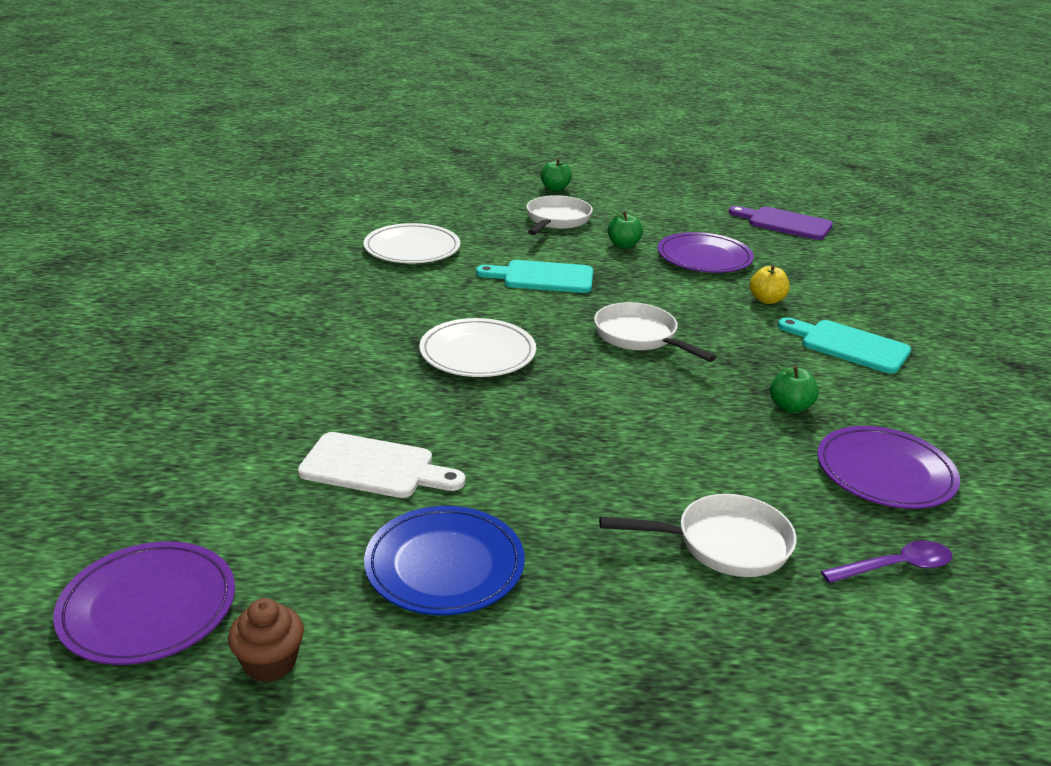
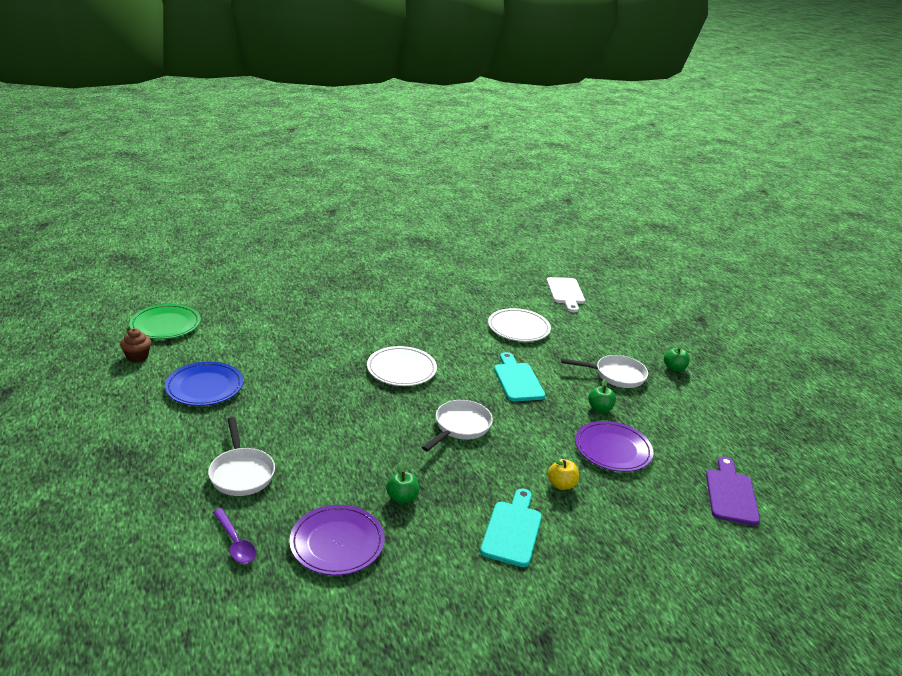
camera: 70 degrees right, 0 degrees up
purple plate [53,541,235,665] -> green plate [129,304,201,339]
white cutting board [298,432,465,498] -> white cutting board moved to [546,277,585,313]

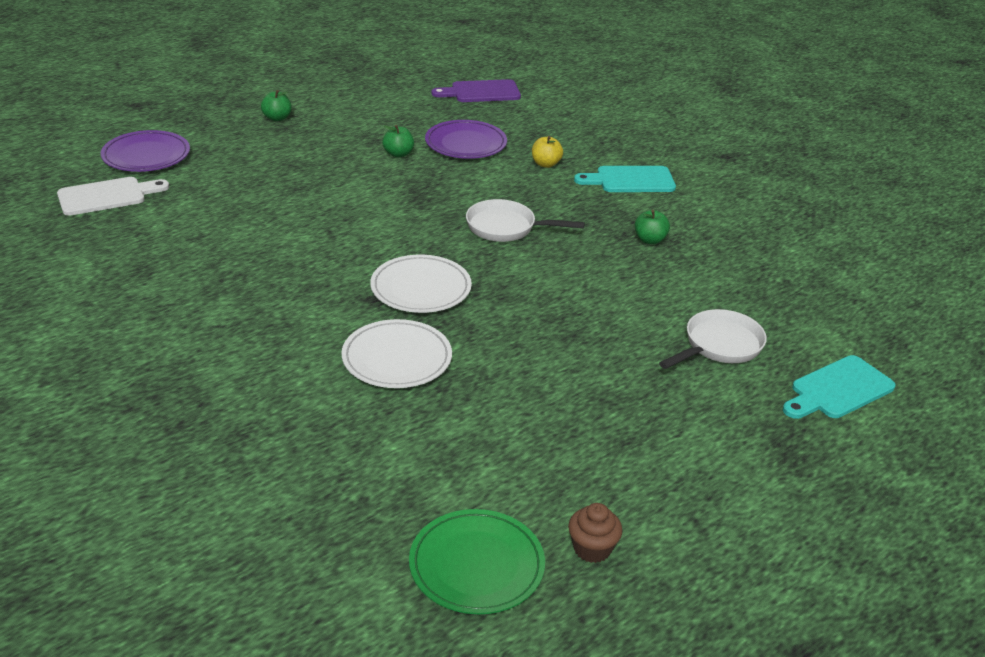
camera: 110 degrees left, 5 degrees up
blue plate [165,362,243,406] -> none
purple spoon [213,508,256,564] -> none
purple plate [289,505,385,576] -> purple plate moved to [101,130,190,172]
white plate [488,308,551,342] -> white plate moved to [341,319,452,388]
turquoise cutting board [494,352,545,401] -> turquoise cutting board moved to [783,355,896,419]
white pan [561,355,648,388] -> none

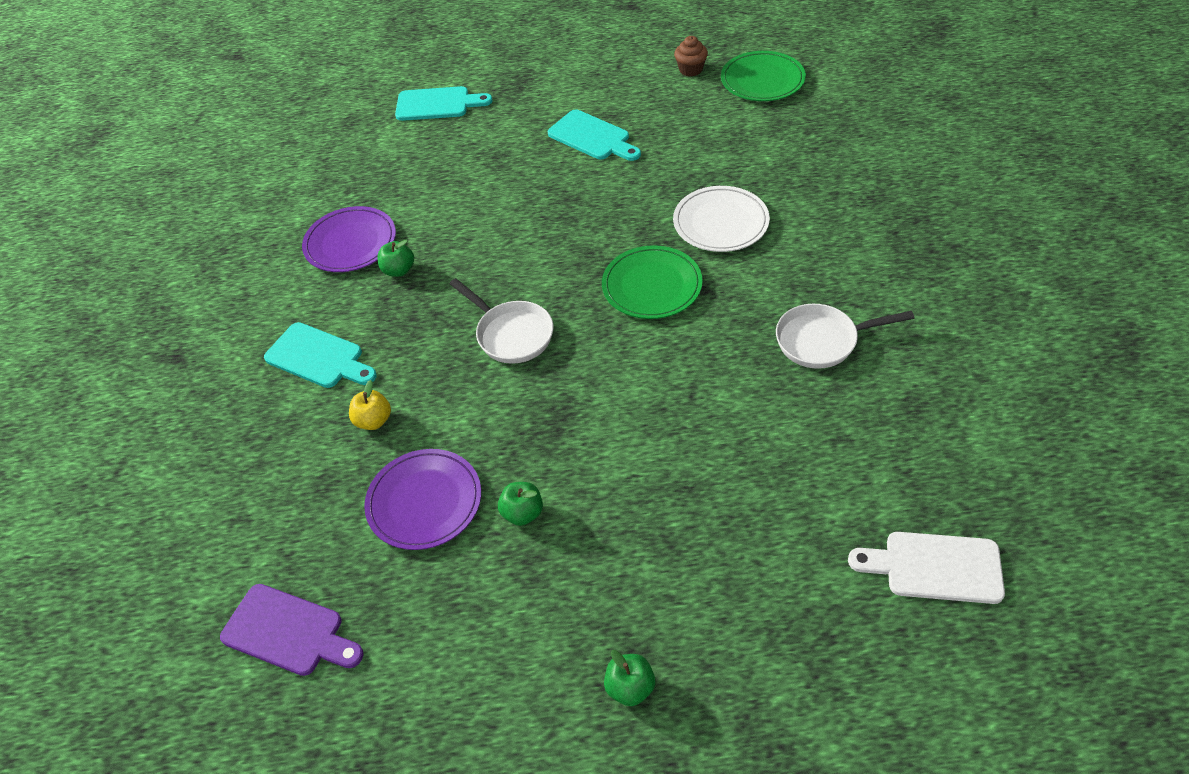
camera: 140 degrees left, 15 degrees up
purple plate [101,130,190,172] -> purple plate moved to [302,206,396,272]
white plate [370,255,472,313] -> green plate [602,245,703,319]
white pan [659,309,767,369] -> white pan moved to [776,304,915,369]
none -> turquoise cutting board [548,110,641,161]

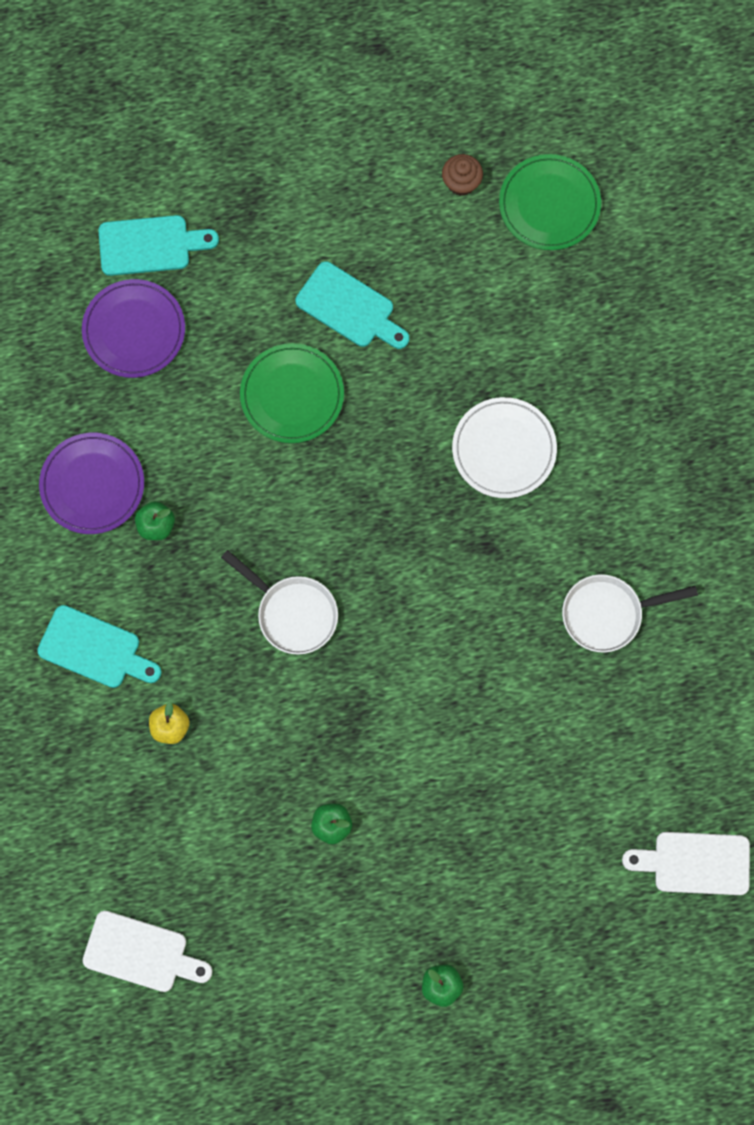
camera: 10 degrees left, 25 degrees up
purple cutting board [220,584,364,676] -> white cutting board [83,911,212,992]
purple plate [364,449,481,550] -> purple plate moved to [82,279,185,378]
green plate [602,245,703,319] -> green plate moved to [240,343,344,443]

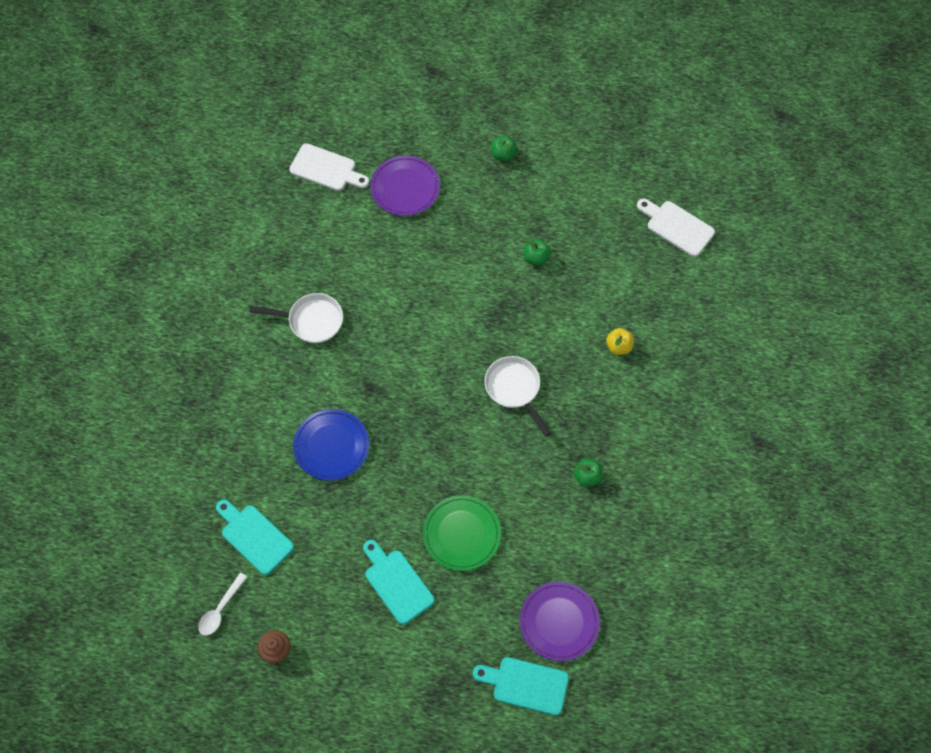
camera: 160 degrees left, 10 degrees down
turquoise cutting board [37,605,162,688] -> turquoise cutting board moved to [216,500,294,575]
purple plate [39,433,144,534] -> purple plate moved to [370,156,440,216]
white plate [452,397,557,498] -> blue plate [293,409,369,481]
green plate [499,154,601,250] -> white spoon [198,572,247,636]

